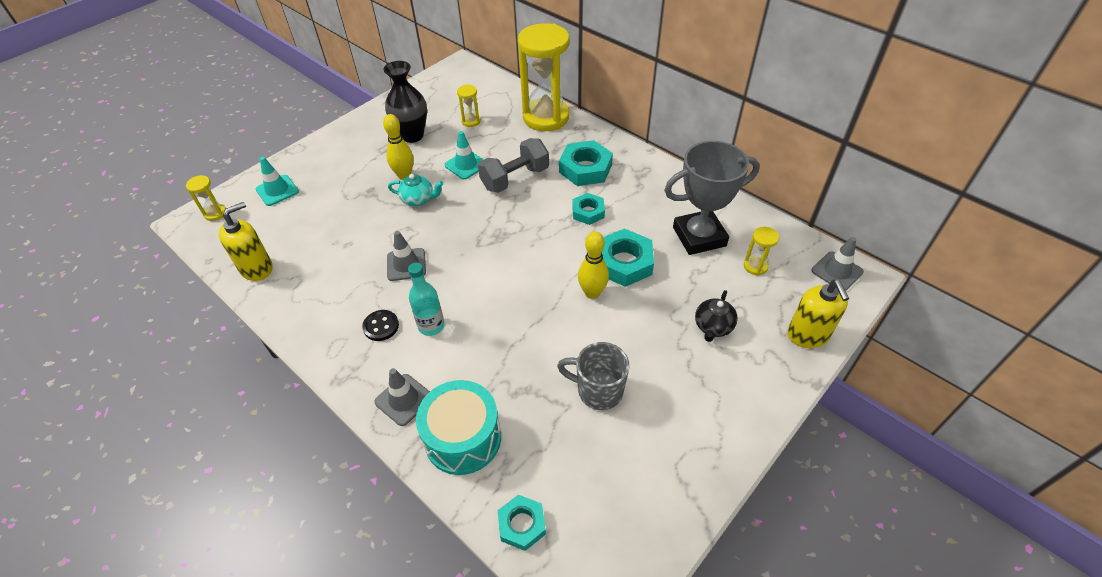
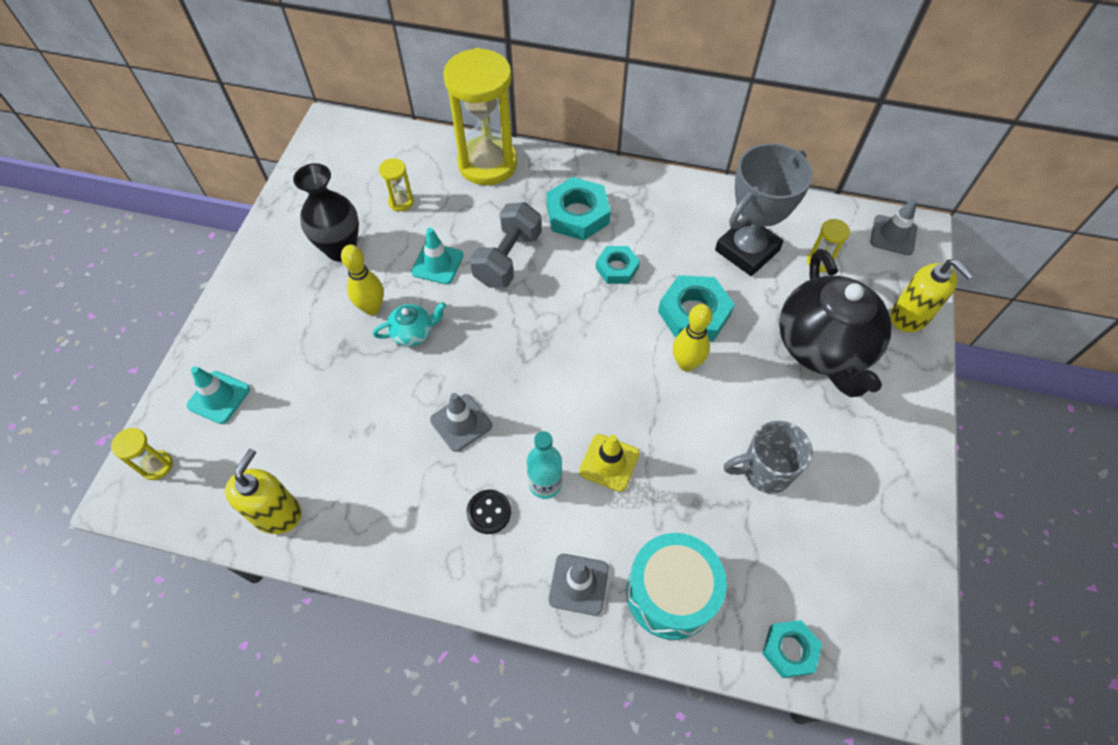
camera: 30 degrees left, 10 degrees up
black teapot [695,290,738,342] -> black teapot [779,249,892,397], size x2.29
none -> yellow traffic cone [579,434,640,492]

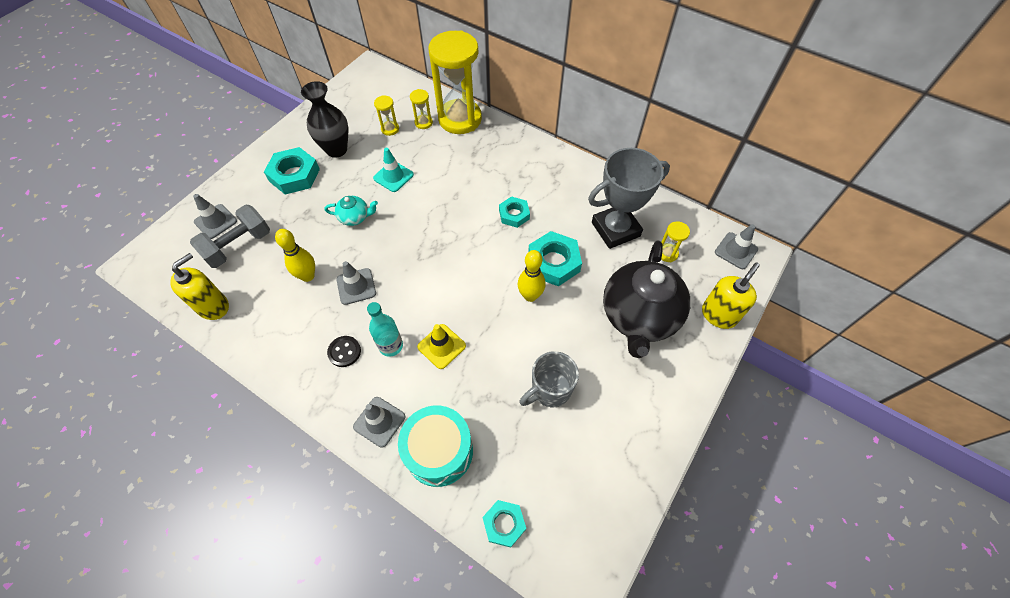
camera: 20 degrees right, 0 degrees up
yellow hourglass [111,428,173,480] -> yellow hourglass moved to [410,89,433,129]
turquoise traffic cone [187,366,250,424] -> grey traffic cone [193,194,237,239]
yellow bowling pin [341,245,384,315] -> yellow bowling pin moved to [275,229,315,282]
grey dumbbell [470,202,542,288] -> grey dumbbell moved to [190,205,270,268]
turquoise nut [546,177,611,241] -> turquoise nut moved to [264,147,320,195]
grey mug [724,421,813,494] -> grey mug turned 45 degrees counterclockwise [519,351,579,407]
yellow soap dispenser [890,259,974,332] -> yellow soap dispenser turned 120 degrees counterclockwise [702,262,760,329]

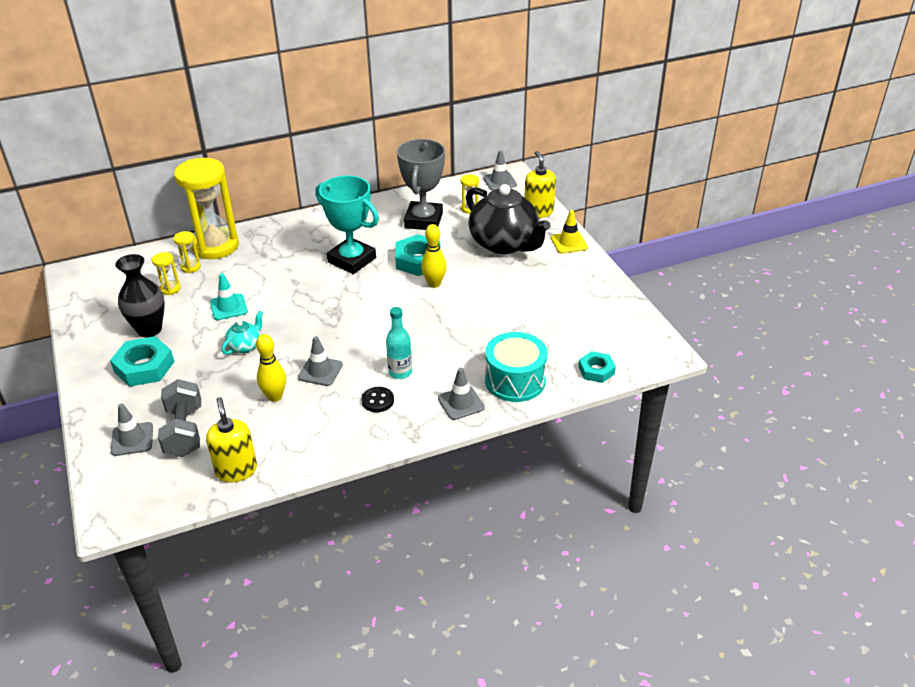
camera: 55 degrees left, 20 degrees down
yellow traffic cone [417,324,466,369] -> yellow traffic cone moved to [551,210,588,254]
turquoise nut [499,196,530,228] -> turquoise trophy [315,175,379,274]
grey mug [519,351,579,407] -> none

